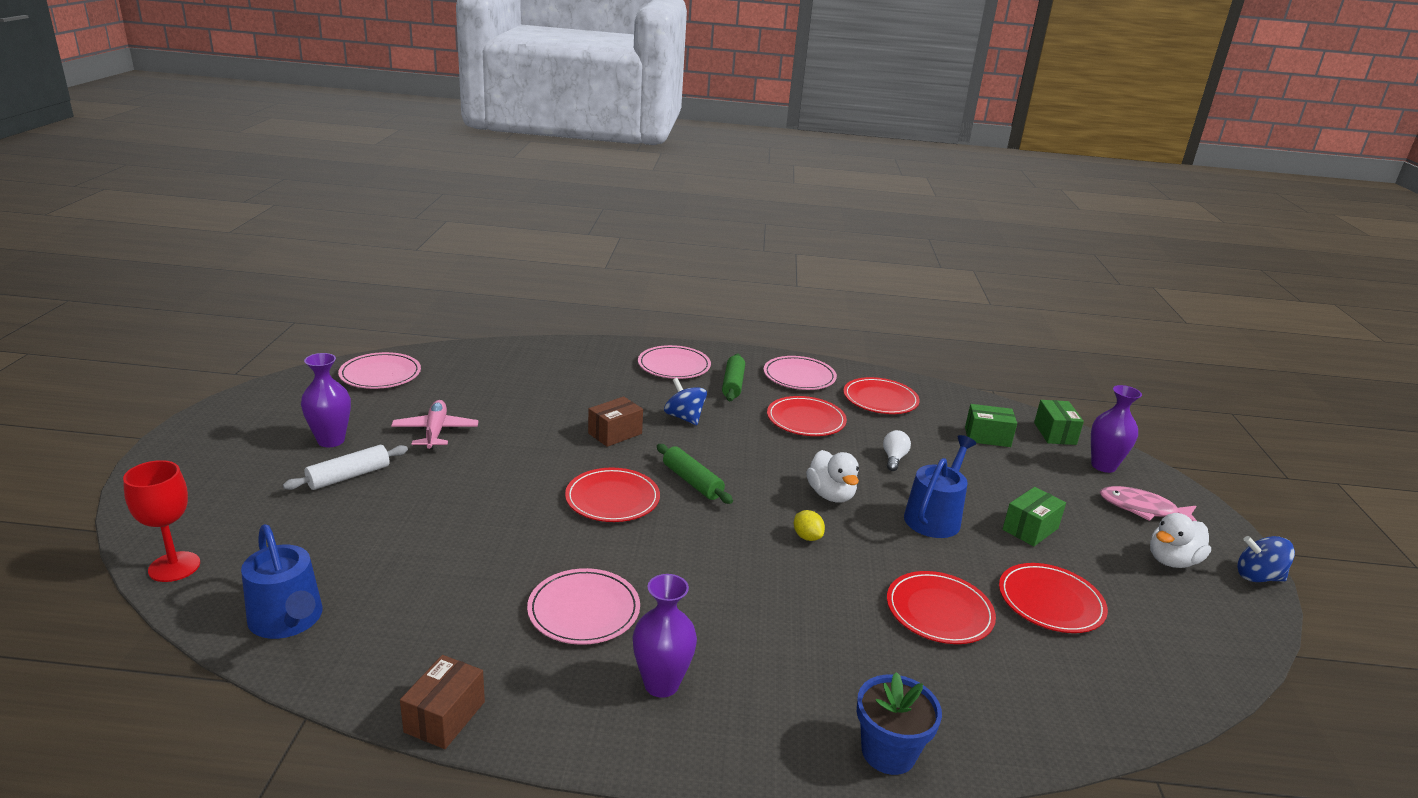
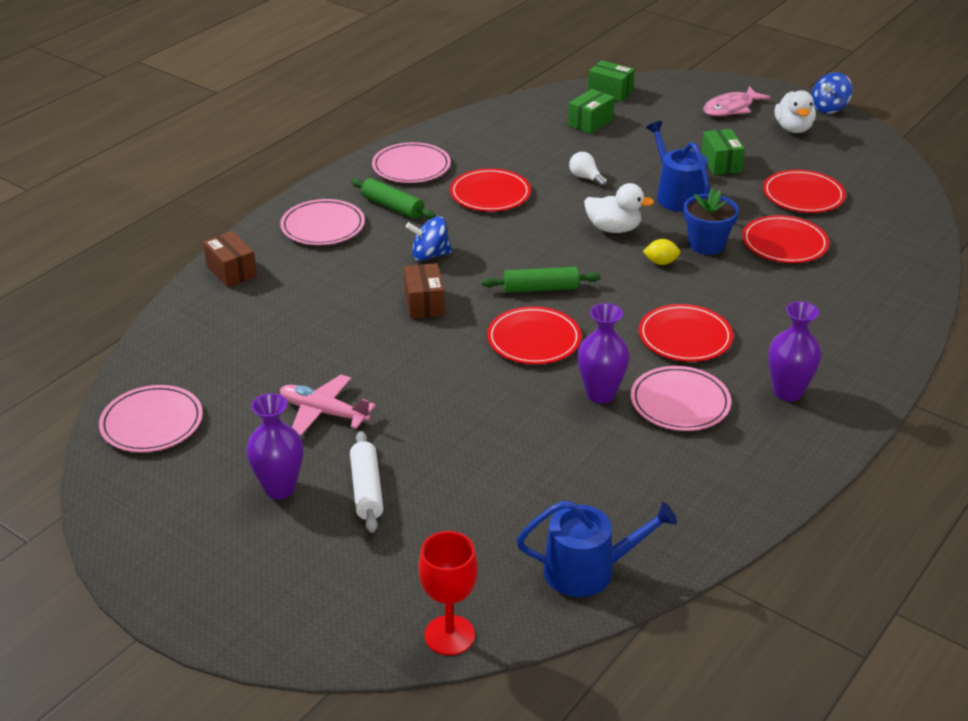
camera: 55 degrees left, 10 degrees up
brown box [400,655,485,749] -> brown box moved to [203,231,257,288]
red plate [843,377,920,414] -> red plate moved to [639,304,733,362]
blue flower pot [857,672,942,775] -> blue flower pot moved to [684,188,739,255]
purple vase [1091,385,1142,473] -> purple vase moved to [578,303,630,403]

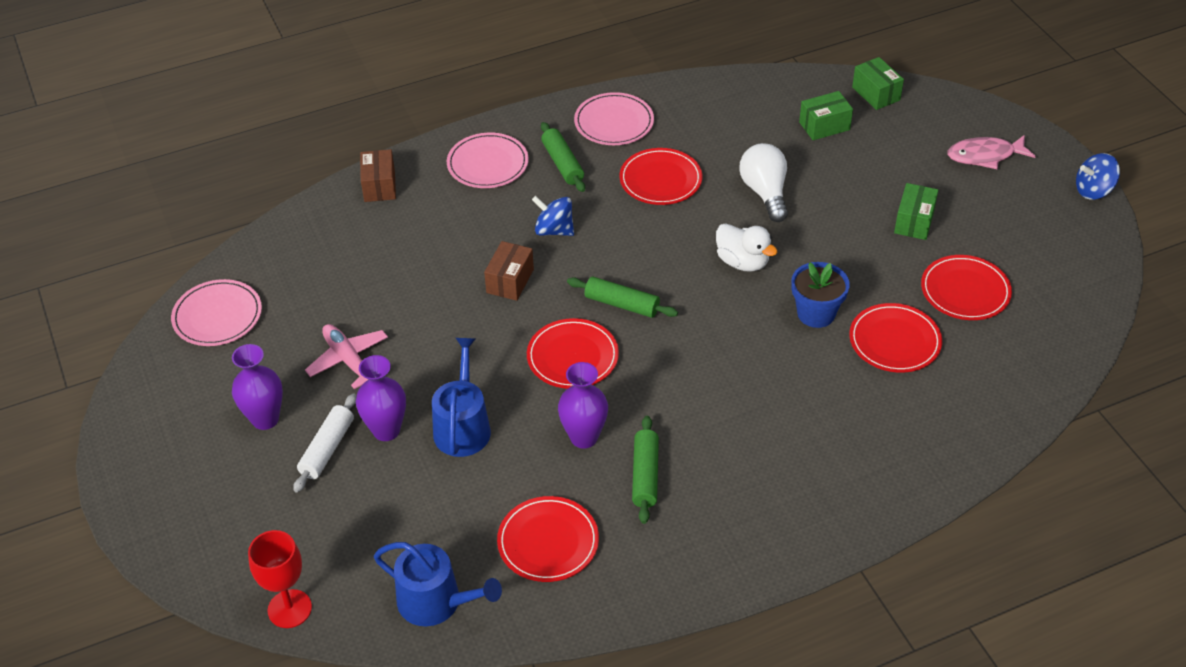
camera: 30 degrees right, 10 degrees up
white light bulb [569,152,607,187] -> white light bulb [739,143,788,222], size x1.75
pink plate [631,366,731,431] -> green rolling pin [632,416,659,524]
red plate [639,304,733,362] -> red plate moved to [497,496,599,582]
yellow lemon [643,239,681,265] -> none
blue watering can [646,121,710,212] -> blue watering can moved to [432,338,491,457]
purple vase [768,301,821,401] -> purple vase moved to [356,355,406,441]
white duck [775,90,816,133] -> none

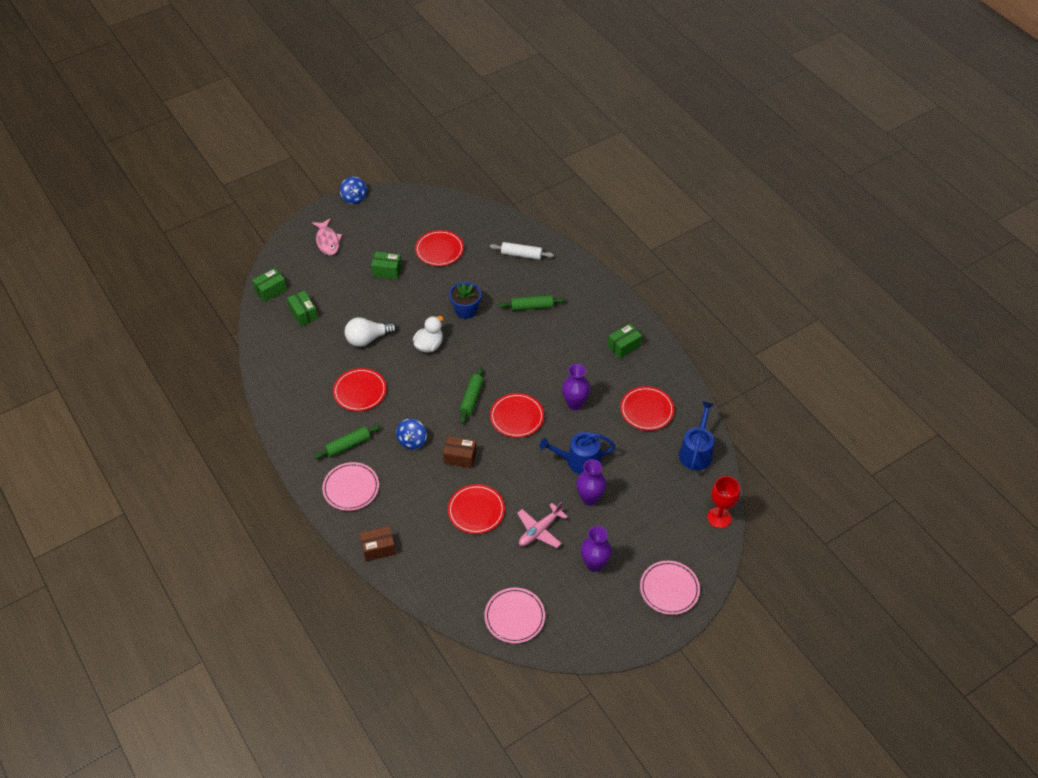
camera: 100 degrees left, 5 degrees up
white rolling pin [293,393,357,493] -> white rolling pin moved to [490,242,554,260]
pink plate [574,92,654,145] -> pink plate moved to [640,561,700,615]
green rolling pin [632,416,659,524] -> green rolling pin moved to [499,295,566,311]
red plate [849,303,942,372] -> red plate moved to [448,484,505,534]
none -> green box [608,323,642,359]

